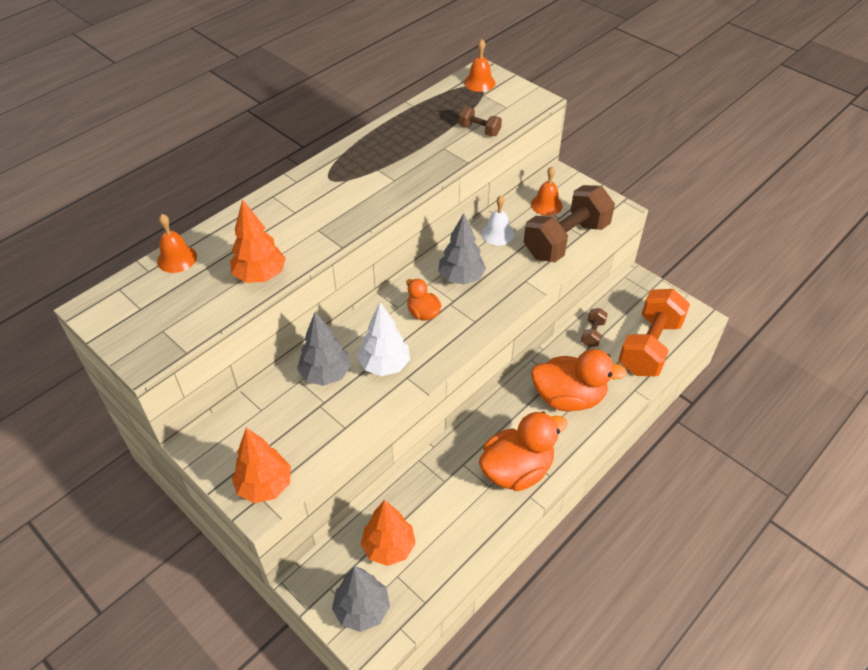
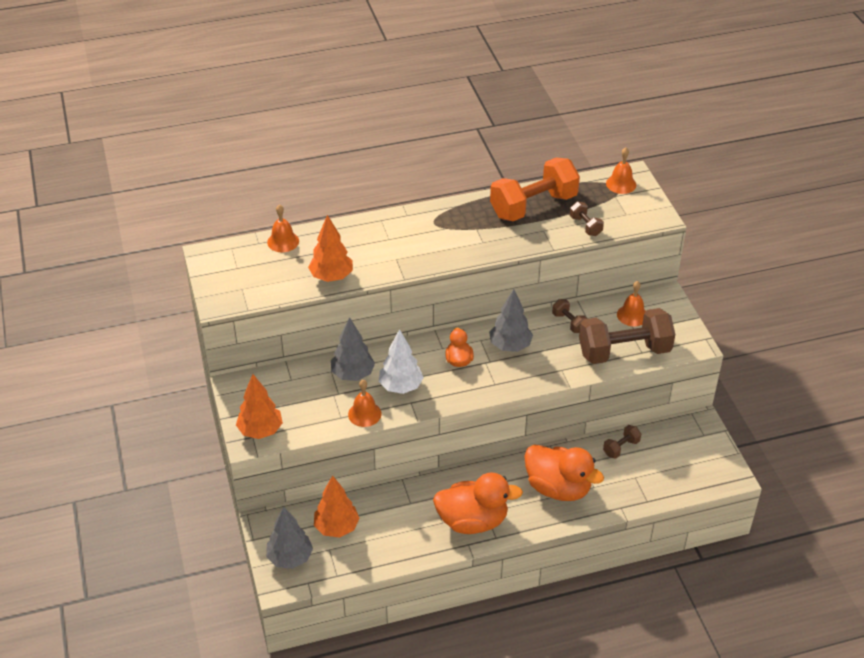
camera: 30 degrees right, 5 degrees down
white bell [481,196,514,245] -> brown dumbbell [552,299,588,333]
orange dumbbell [619,289,690,376] -> orange dumbbell moved to [490,157,580,221]
none -> orange bell [348,380,382,427]

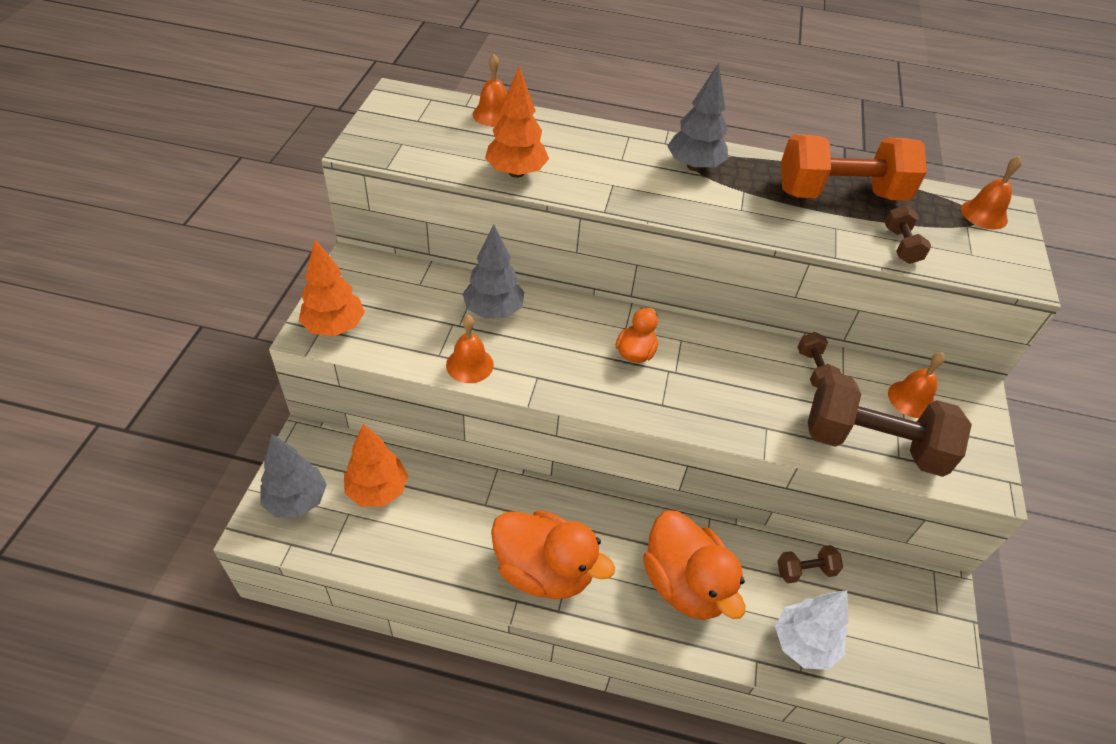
camera: 25 degrees right, 5 degrees up
white tree [379,329,424,394] -> white tree moved to [775,590,848,670]
grey tree [489,289,533,352] -> grey tree moved to [667,63,728,171]

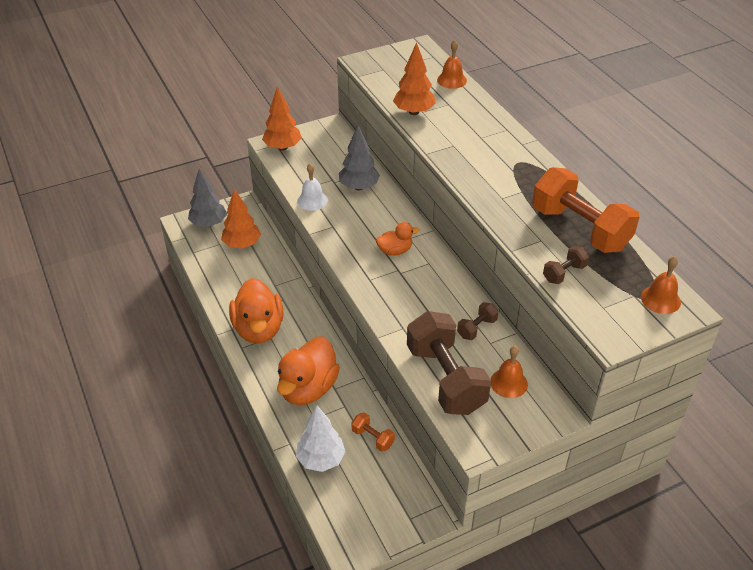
camera: 55 degrees right, 5 degrees down
orange bell [446,315,494,383] -> white bell [297,163,328,211]
grey tree [667,63,728,171] -> none
brown dumbbell [778,545,843,583] -> orange dumbbell [351,412,395,452]

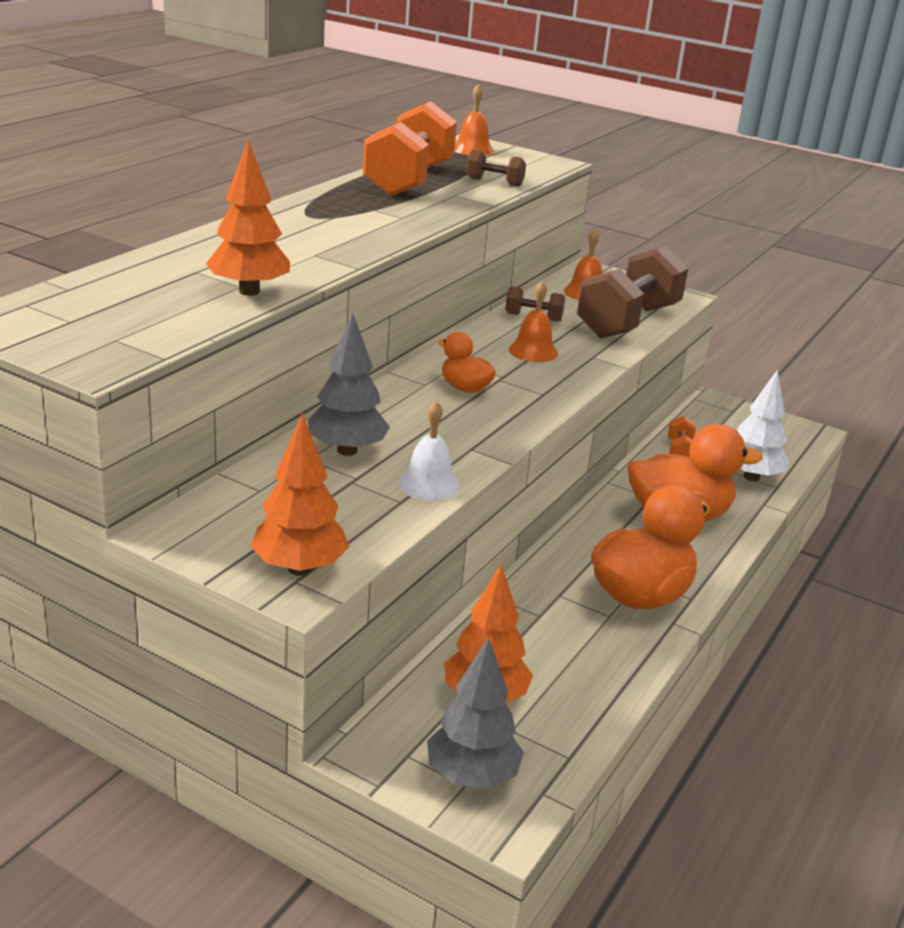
camera: 125 degrees left, 15 degrees down
orange bell [437,40,467,89] -> orange bell moved to [509,281,558,362]

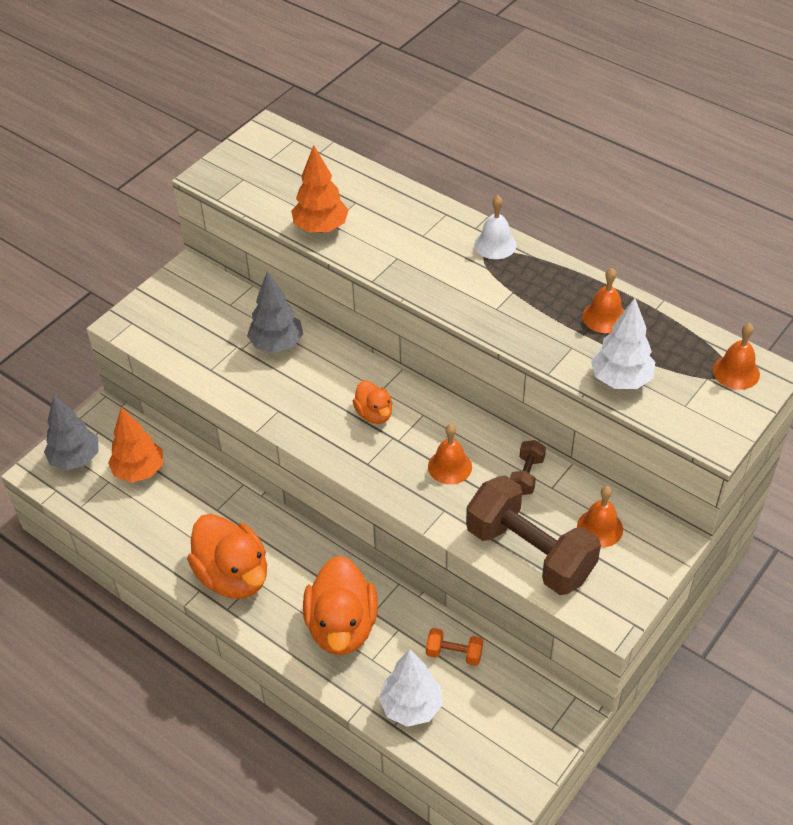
camera: 100 degrees right, 20 degrees up
orange tree [250,413,349,575] -> none
orange dumbbell [363,101,457,196] -> orange bell [582,268,624,333]
white bell [398,401,460,501] -> white bell moved to [474,196,517,259]
orange duck [438,332,496,393] -> orange duck turned 105 degrees clockwise [353,380,392,424]
brown dumbbell [466,150,526,187] -> white tree [591,298,655,389]

